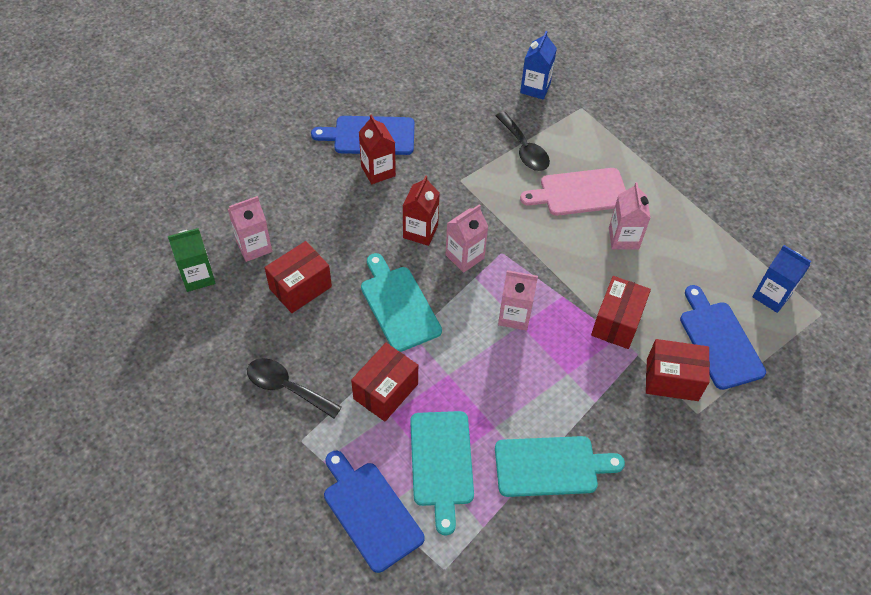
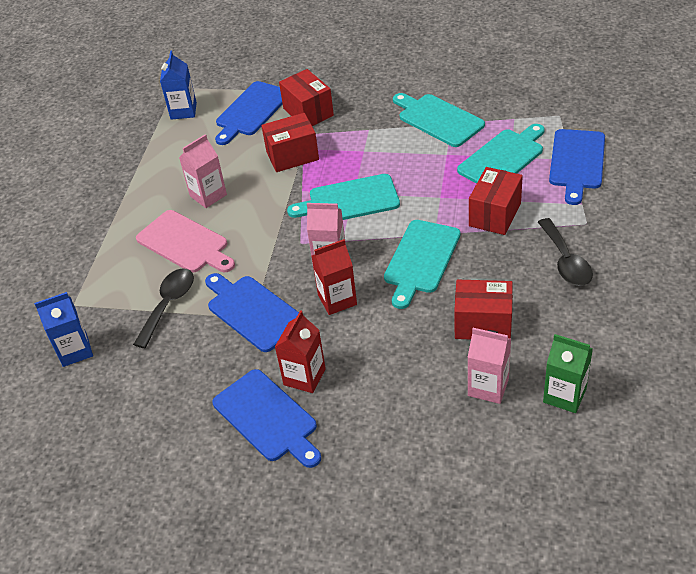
camera: 125 degrees left, 10 degrees down
red box [351,343,418,421] -> red box turned 60 degrees counterclockwise [469,167,523,235]
pink carton [498,270,538,331] -> turquoise cutting board [287,174,400,220]
none -> blue cutting board [205,273,299,352]

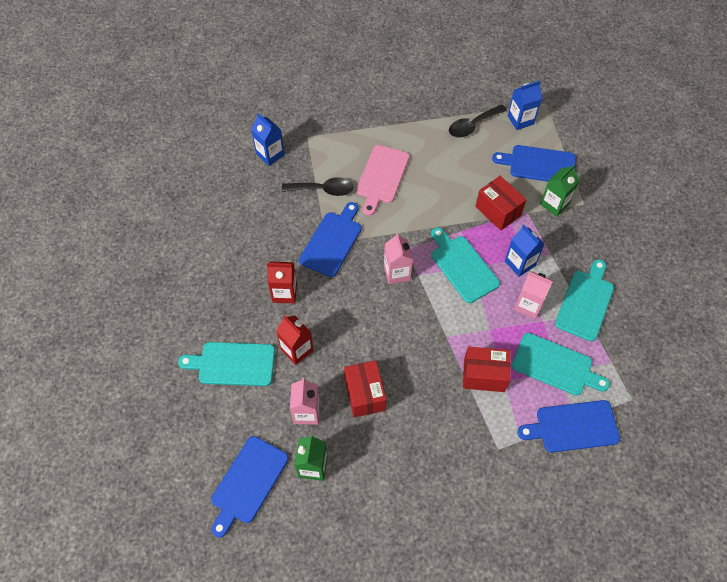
camera: 65 degrees right, 15 degrees up
pink carton [179,134,227,208] -> pink carton moved to [514,271,553,319]
blue cutting board [212,369,321,468] -> blue cutting board moved to [211,436,289,538]
red box [279,69,334,126] -> green carton [540,165,580,217]
red carton [312,239,357,315] -> red carton moved to [276,315,314,365]
turquoise cutting board [384,220,461,309] -> turquoise cutting board moved to [178,342,275,386]
black spoon [538,218,593,286] -> black spoon moved to [449,105,507,138]
none -> blue carton [505,225,545,277]

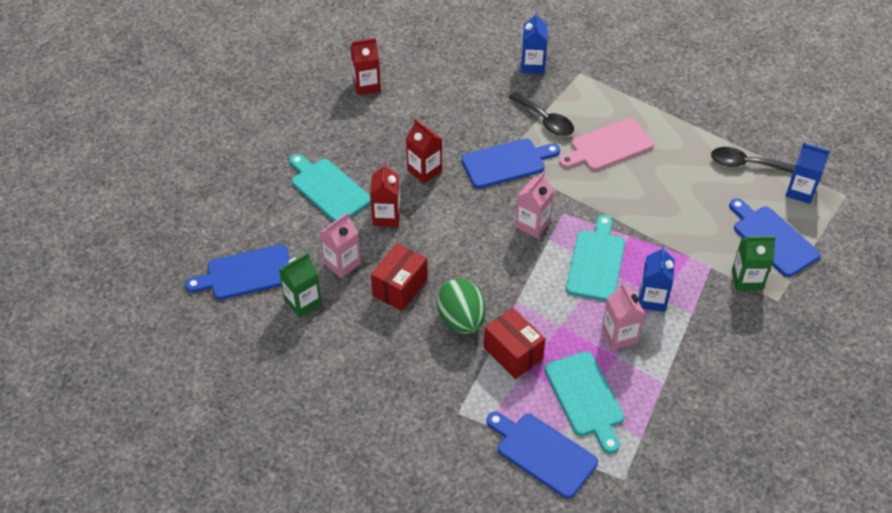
camera: 45 degrees right, 10 degrees down
red box [475,176,527,231] -> none
turquoise cutting board [555,259,614,341] -> none
none -> red carton [350,38,381,95]
none -> green egg [437,279,486,334]

